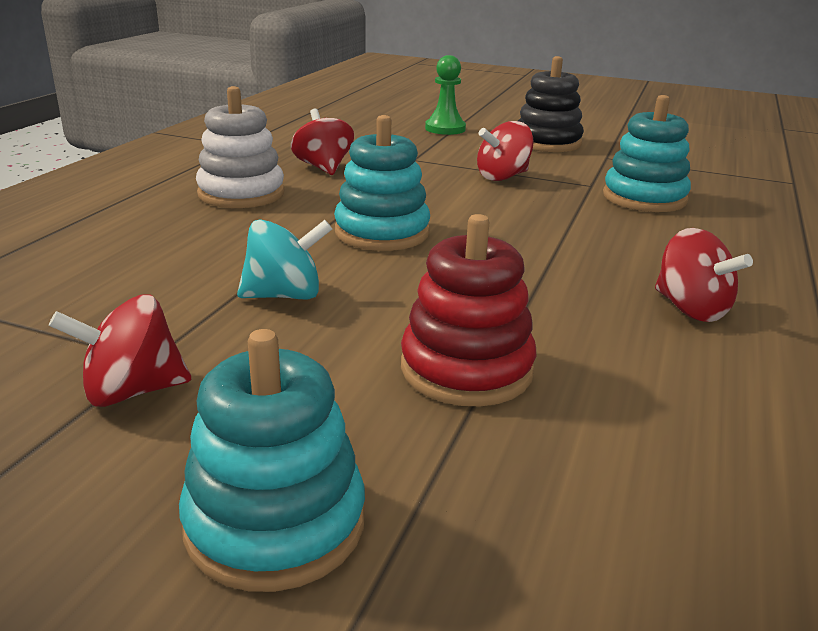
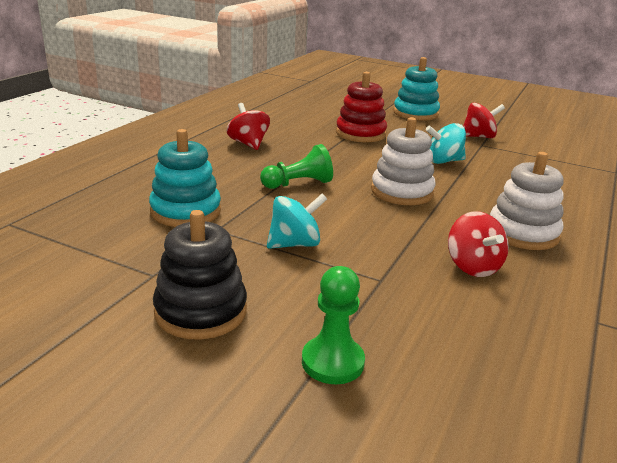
camera: 175 degrees left, 0 degrees up
turquoise stacking toy [334,115,430,251] -> white stacking toy [371,117,436,205]
red spinning top [477,121,534,181] -> turquoise spinning top [267,194,327,249]
none -> green pawn [260,144,333,189]

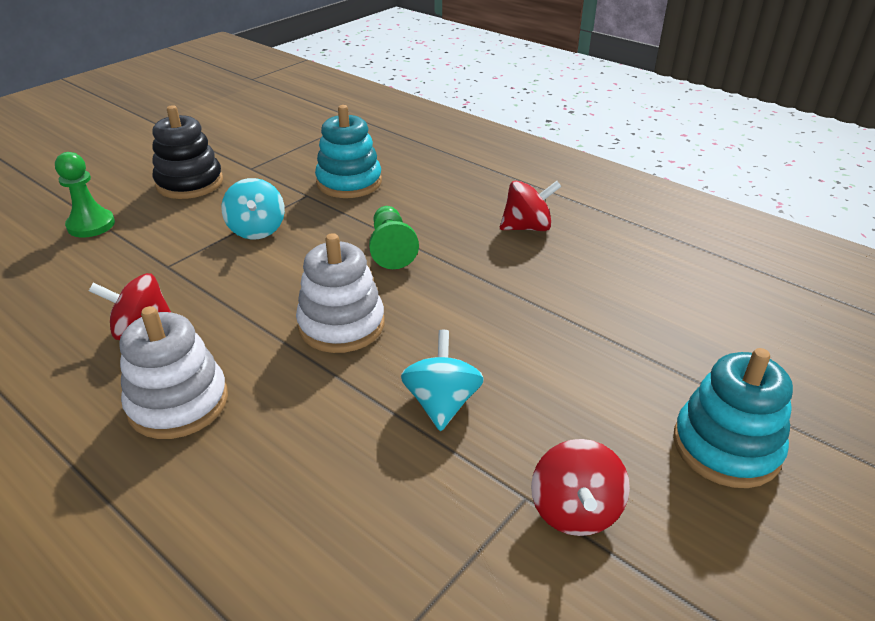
camera: 105 degrees right, 10 degrees up
red stacking toy [336,72,387,142] -> none

